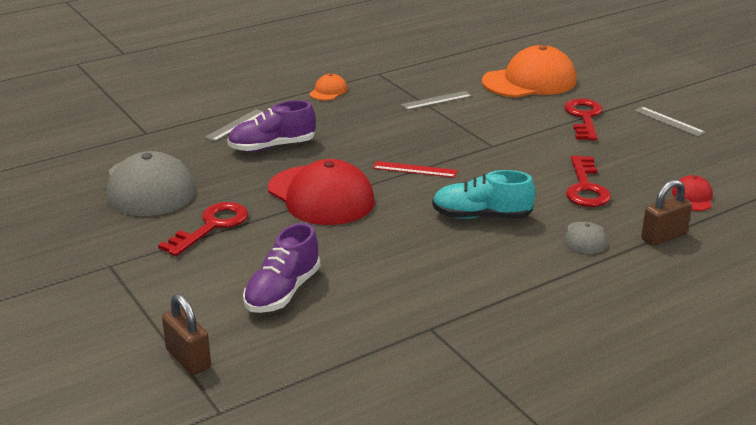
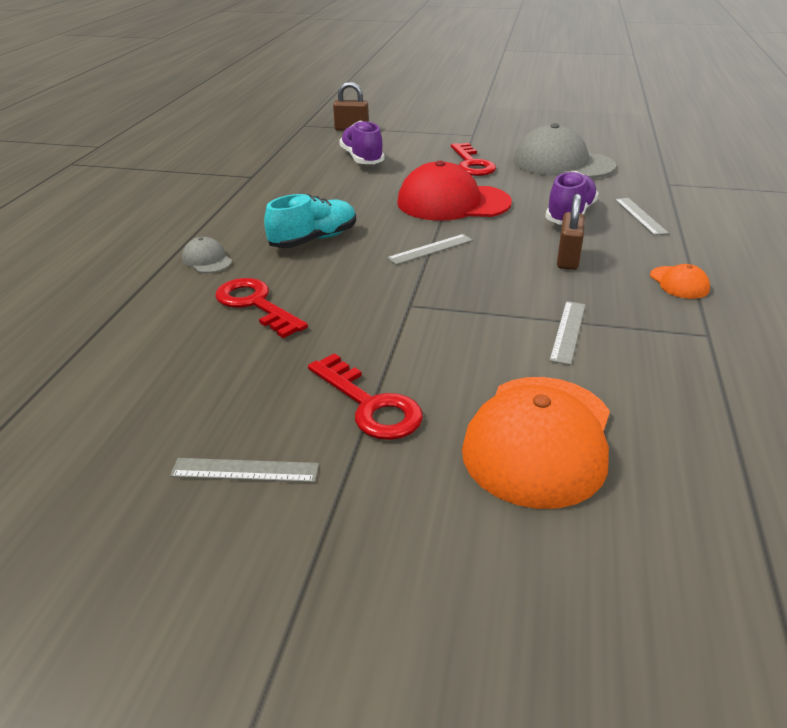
camera: 135 degrees right, 5 degrees up
red ruler [373,161,458,178] -> grey ruler [387,234,473,265]
brown padlock [641,180,692,246] -> brown padlock moved to [557,194,585,270]
red cap [672,175,713,211] -> none

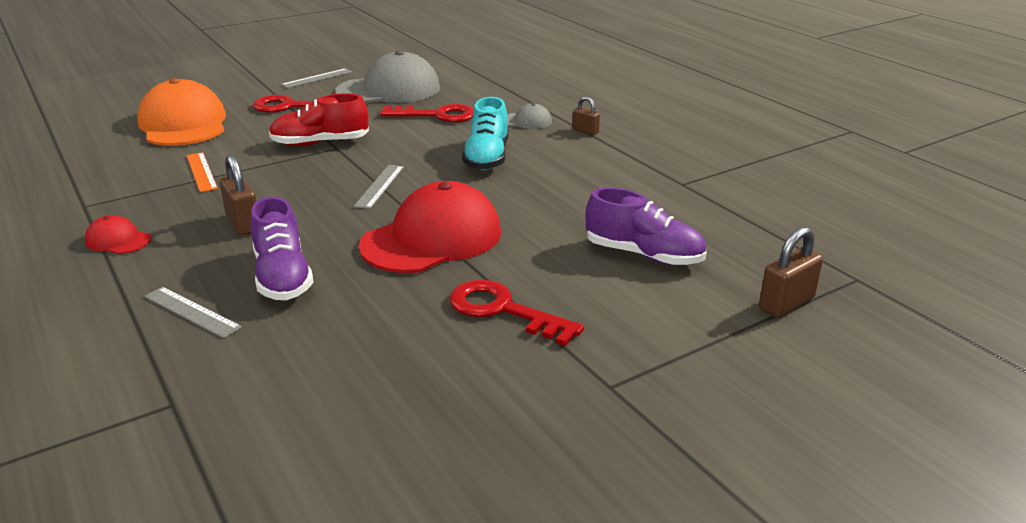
camera: 135 degrees right, 5 degrees down
grey cap [513,123,616,178] -> grey cap moved to [335,50,440,103]
grey ruler [549,301,585,365] -> orange ruler [187,152,218,192]
orange cap [650,264,710,299] -> red cap [85,215,151,254]
none -> red shoe [269,93,369,146]
none -> brown padlock [572,96,600,135]

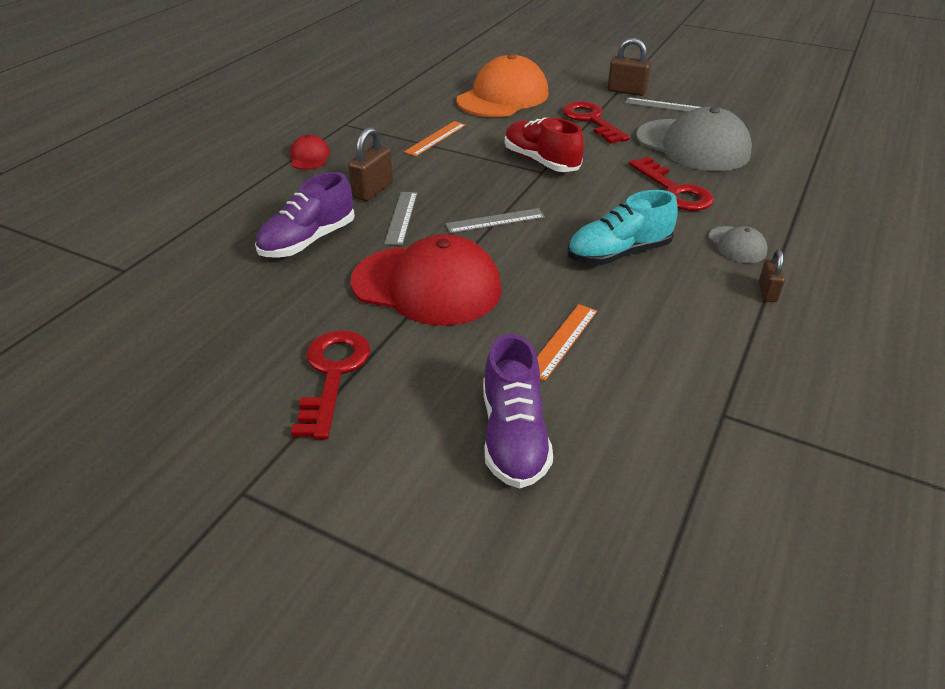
camera: 60 degrees right, 10 degrees up
grey ruler [144,287,242,338] -> grey ruler moved to [384,192,417,245]
brown padlock [759,227,823,318] -> brown padlock moved to [608,38,651,96]
none -> orange ruler [537,304,597,381]

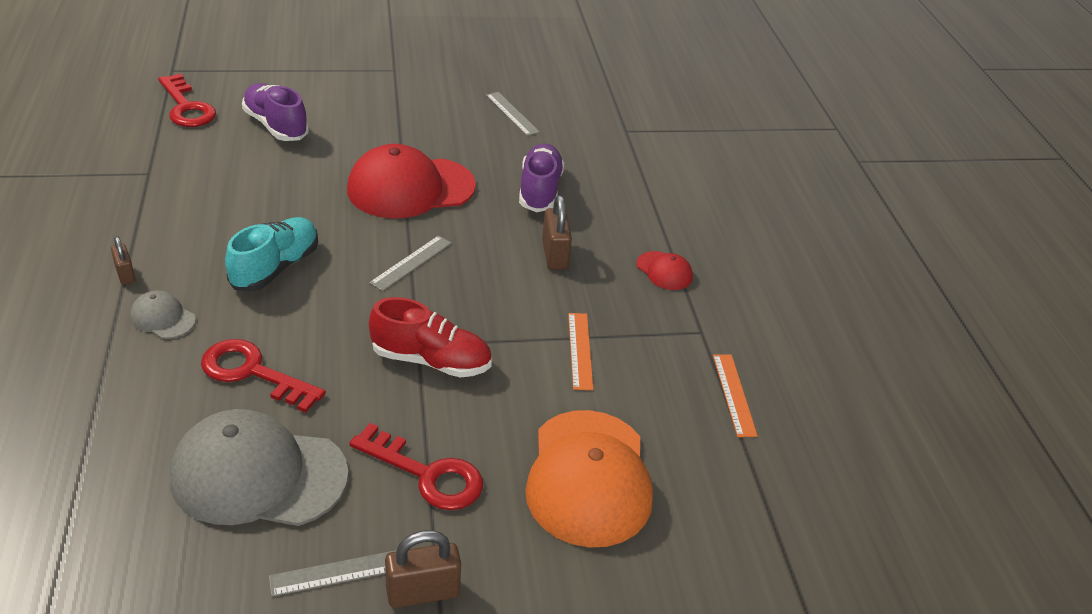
camera: 140 degrees right, 0 degrees up
red key [291,330,371,439] -> red key moved to [158,74,216,127]
grey ruler [384,192,417,245] -> grey ruler moved to [486,92,540,136]
orange ruler [537,304,597,381] -> orange ruler moved to [713,354,758,437]

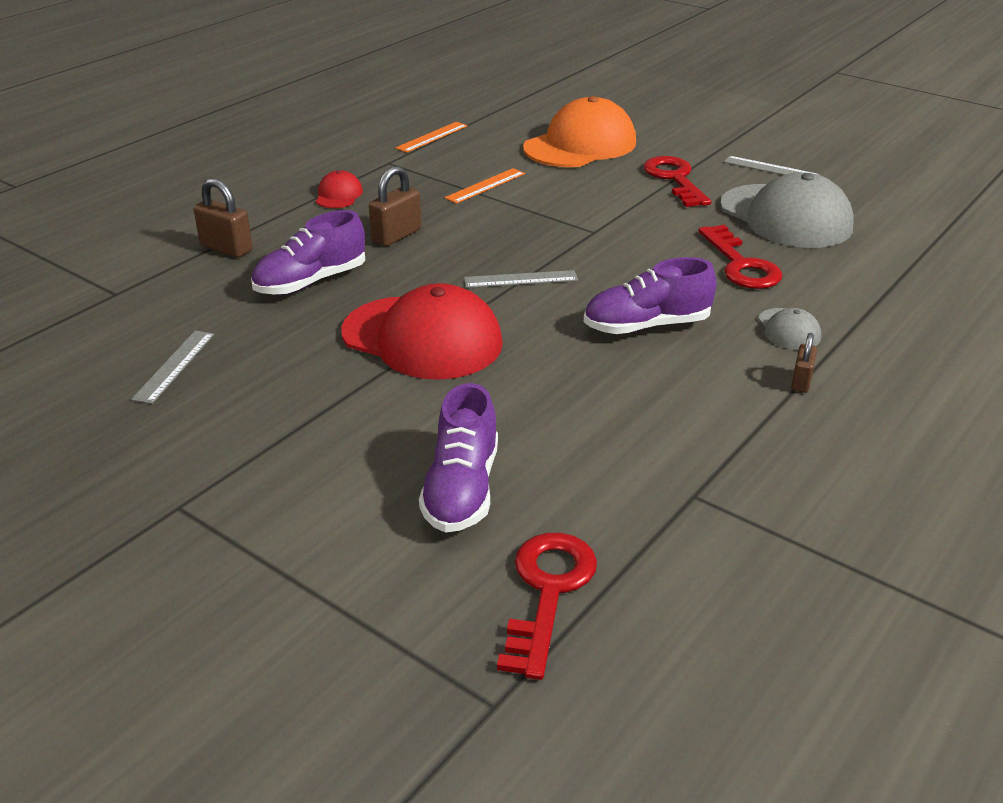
camera: 130 degrees left, 5 degrees down
turquoise shoe [225,217,318,291] -> purple shoe [584,257,717,334]
red shoe [369,297,492,377] -> none
brown padlock [385,530,461,608] -> brown padlock moved to [194,178,252,258]

